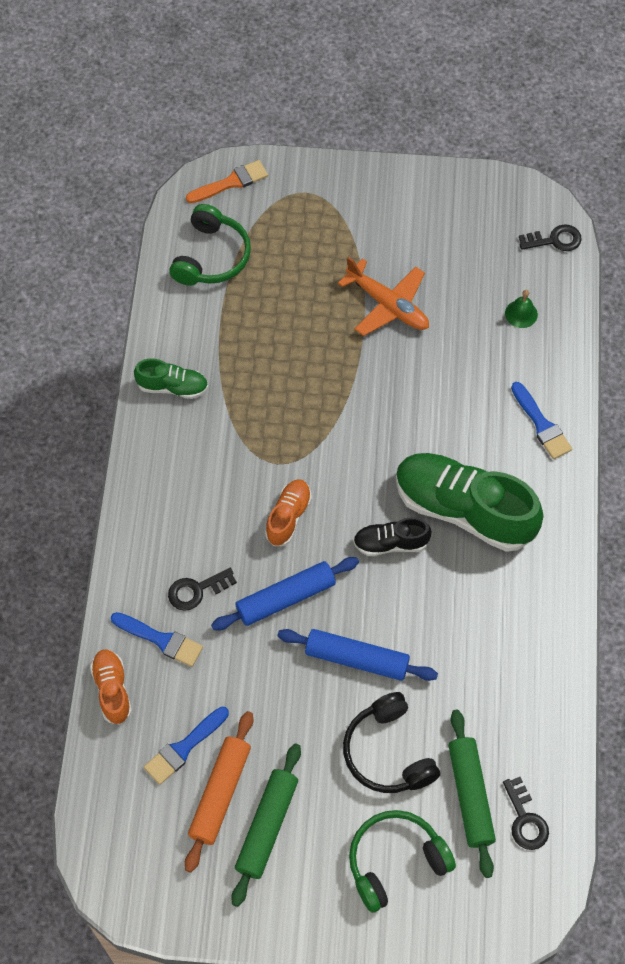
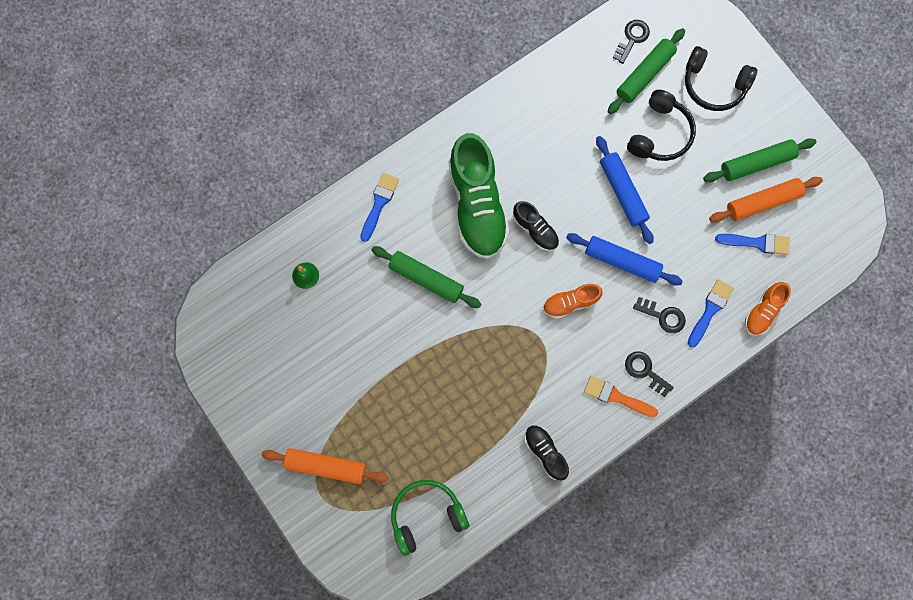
camera: 130 degrees left, 15 degrees up
blue brush [111,612,203,667] -> blue brush turned 45 degrees clockwise [688,279,734,347]
green shoe [134,359,208,399] -> black shoe [524,425,569,480]
orange brush [186,160,268,203] -> orange brush moved to [584,376,658,417]
orange plane [338,257,429,336] -> none
green headphones [349,810,456,913] -> black headphones [685,46,757,111]
black key [519,224,582,251] -> black key moved to [625,351,674,397]
none -> orange rolling pin [262,448,388,484]
none -> green rolling pin [371,246,481,308]

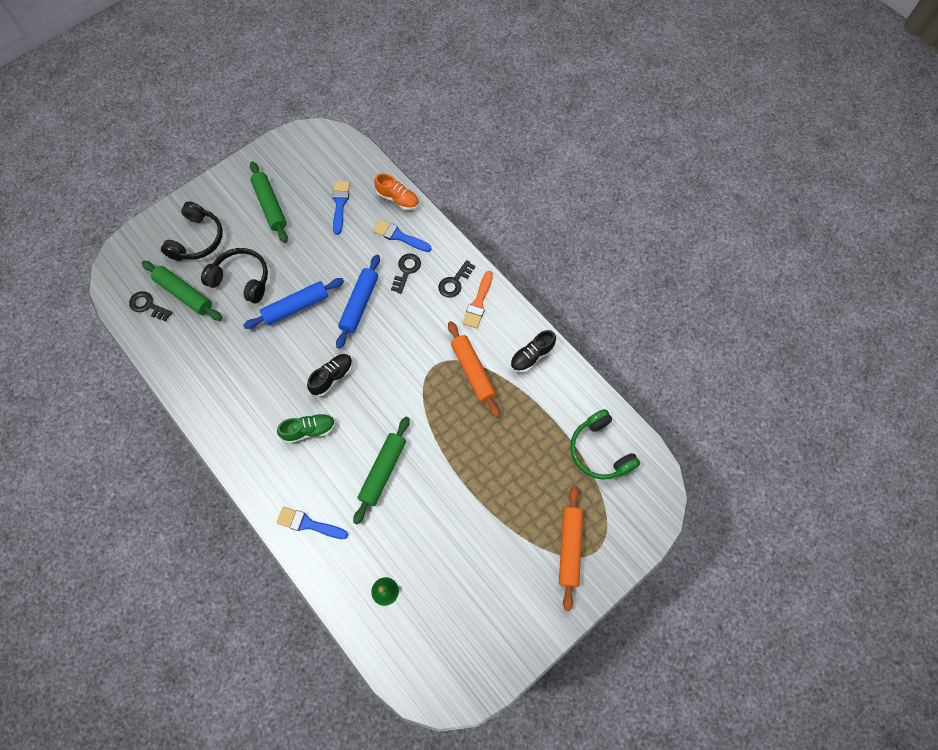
camera: 95 degrees left, 10 degrees down
green shoe [449,133,510,259] -> green shoe [277,413,336,443], size x0.49
orange shoe [543,284,603,319] -> none
orange rolling pin [709,177,823,223] -> orange rolling pin moved to [448,321,500,418]

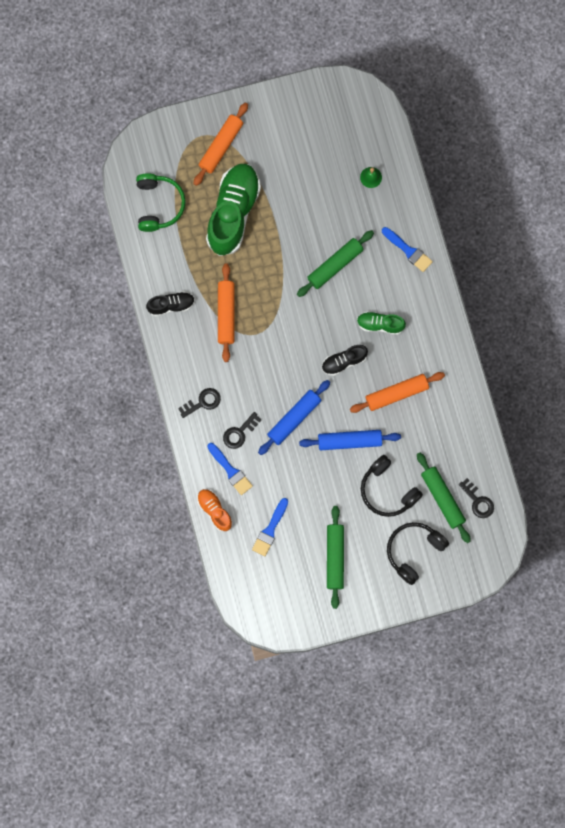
camera: 155 degrees left, 10 degrees up
orange brush [463,271,493,328] -> none
none -> green shoe [206,164,261,256]
none -> orange rolling pin [350,372,445,413]

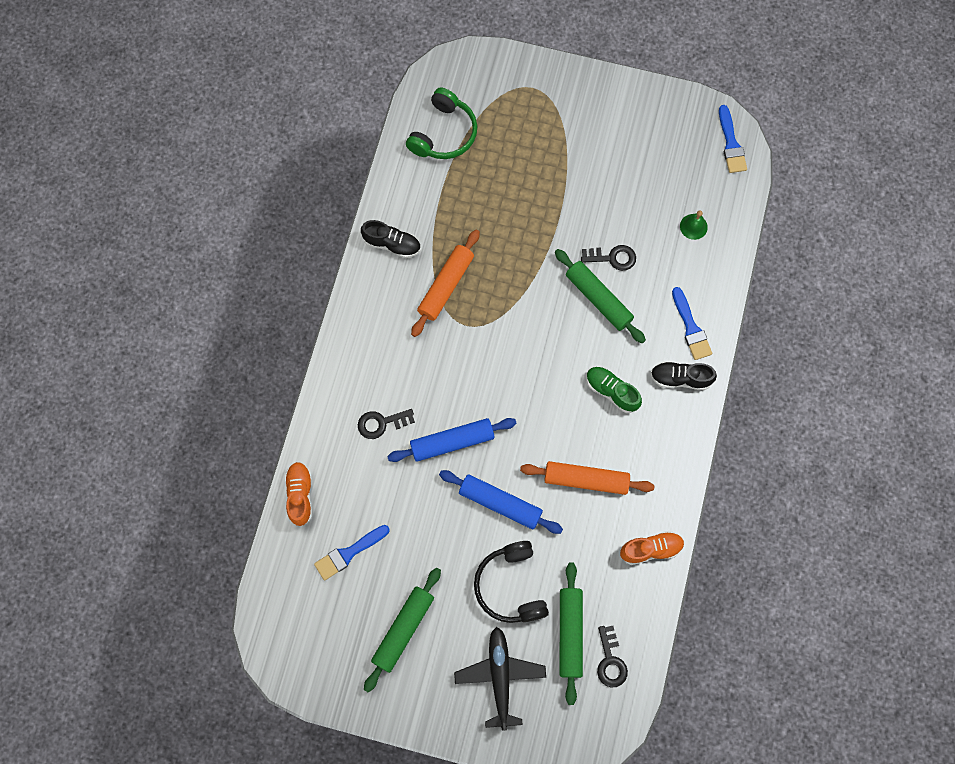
camera: 30 degrees right, 5 degrees down
black key [178,388,221,418] -> black key moved to [581,245,636,271]
orange rolling pin [194,102,248,186] -> none
green shoe [206,164,261,256] -> none
blue brush [207,443,253,495] -> blue brush moved to [719,105,747,173]
green rolling pin [297,230,374,297] -> green rolling pin turned 60 degrees clockwise [555,249,646,343]
black shoe [322,345,368,376] -> black shoe moved to [650,362,717,390]
black headphones [387,522,449,585] -> black plane [454,627,546,731]
none -> orange shoe [620,531,685,565]

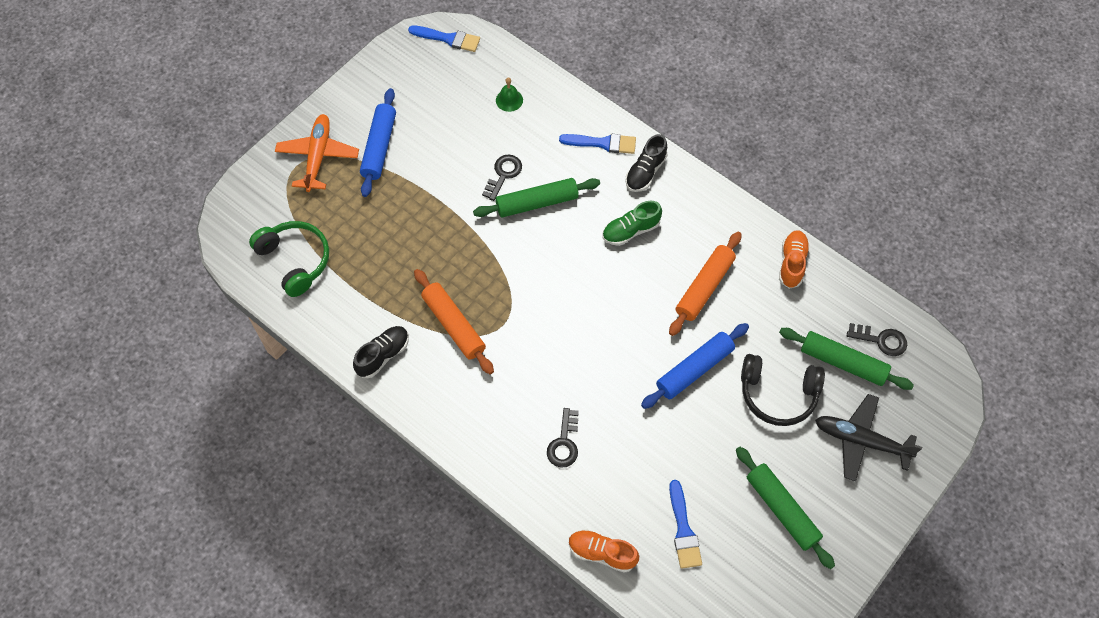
camera: 65 degrees left, 10 degrees down
blue rolling pin [387,418,517,462] -> blue rolling pin moved to [360,88,396,197]
none -> orange plane [275,114,359,192]

